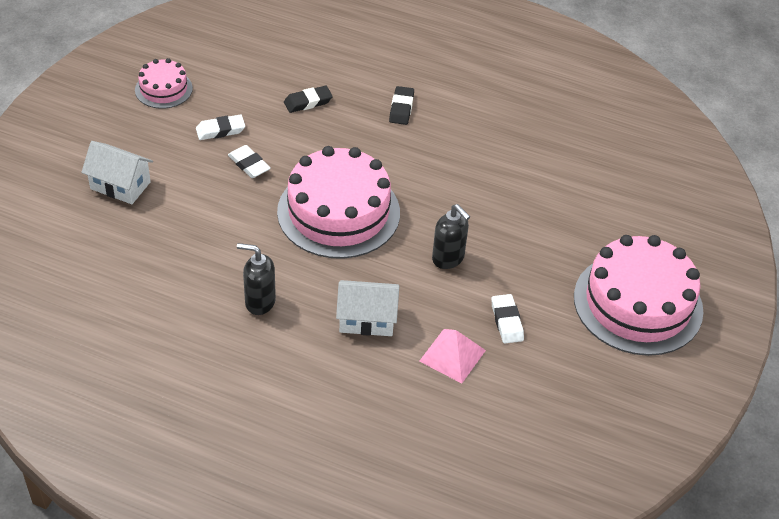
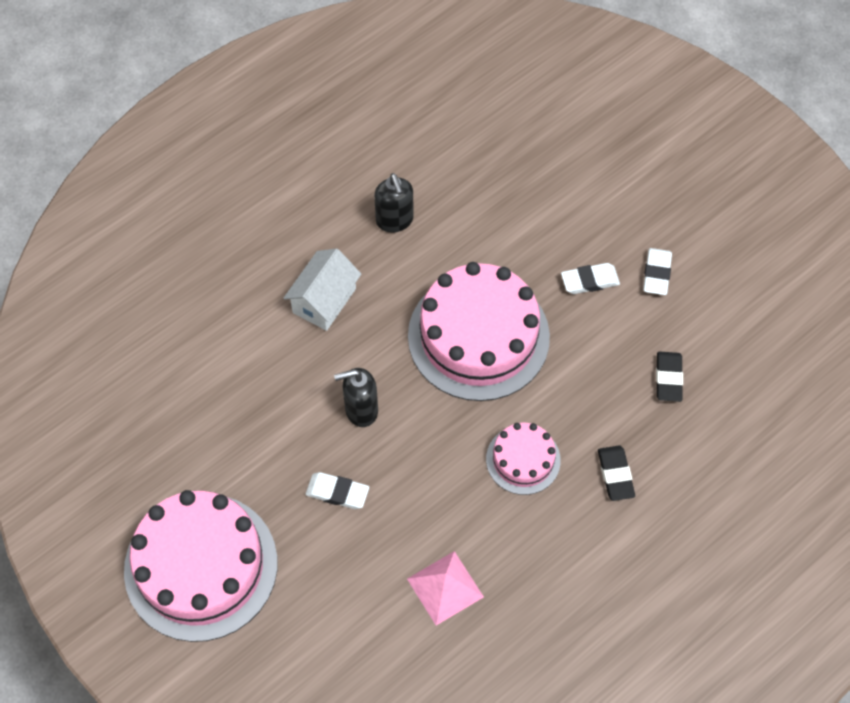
camera: 120 degrees right, 15 degrees up
white house [81,141,153,204] -> none
pink cake [135,58,193,109] -> pink cake moved to [486,423,561,495]
black soap dispenser [237,243,276,315] -> black soap dispenser turned 120 degrees clockwise [374,173,414,233]
black eraser [389,86,414,125] -> black eraser turned 45 degrees clockwise [598,446,635,501]
pink pyramid [419,329,486,383] -> pink pyramid moved to [407,551,484,626]
white eraser [491,294,524,343] -> white eraser moved to [306,472,369,509]

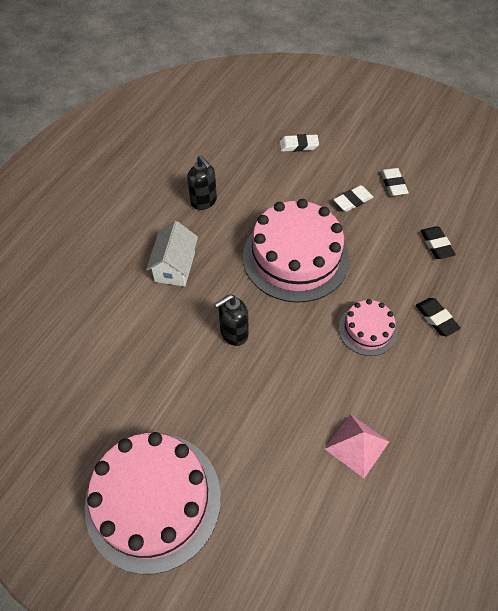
camera: 20 degrees left, 5 degrees down
white eraser [306,472,369,509] -> white eraser moved to [280,134,319,152]

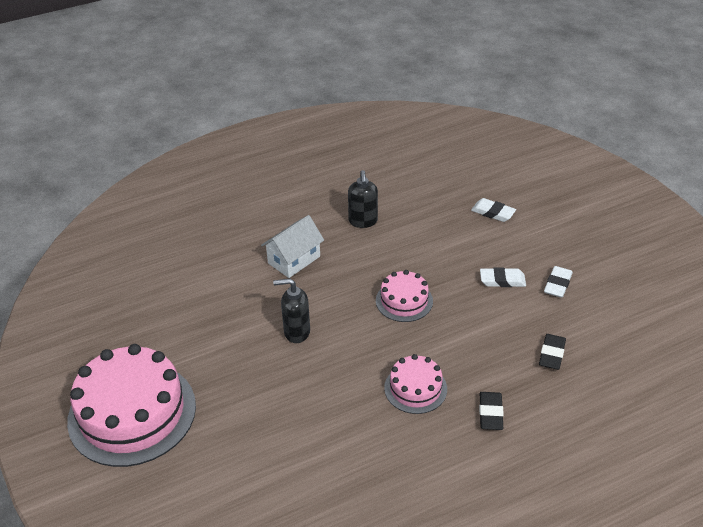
camera: 35 degrees right, 15 degrees down
pink cake [243,199,349,303] -> pink cake [376,270,433,322], size x0.50
pink pyramid [325,414,389,478] -> none

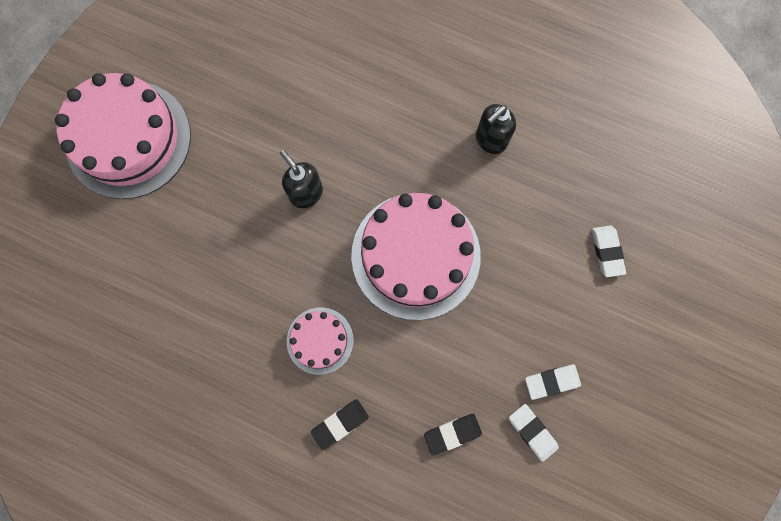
camera: 50 degrees right, 35 degrees up
white house [261,215,324,278] -> none
pink cake [376,270,433,322] -> pink cake [351,193,481,320], size x1.98
white eraser [480,267,526,287] -> white eraser moved to [509,404,559,462]

